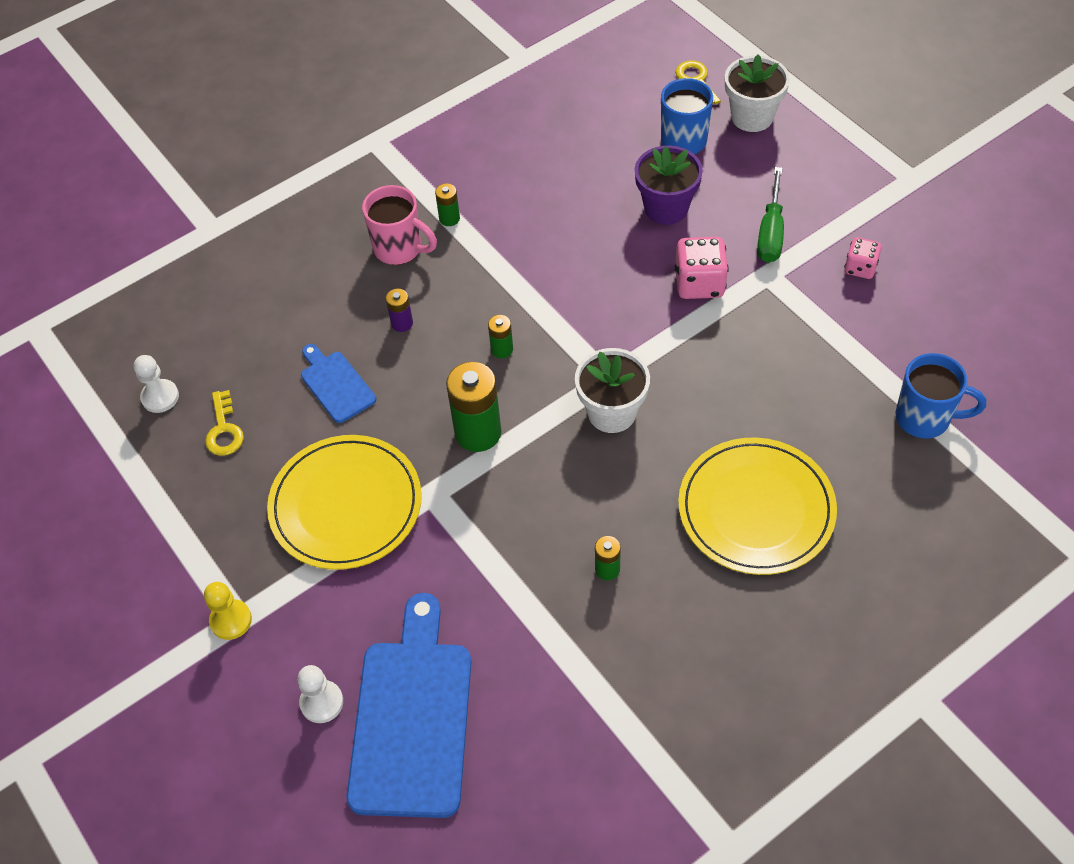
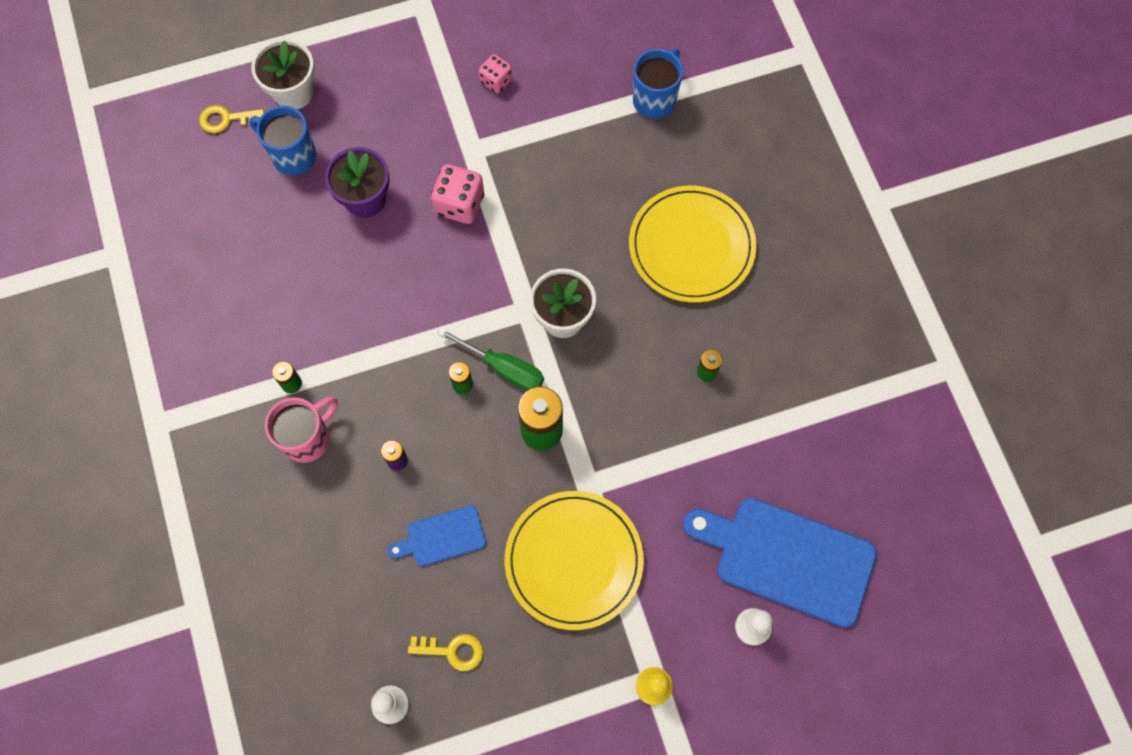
camera: 75 degrees left, 15 degrees up
green screwdriver [757,167,784,263] -> green screwdriver moved to [437,328,544,391]

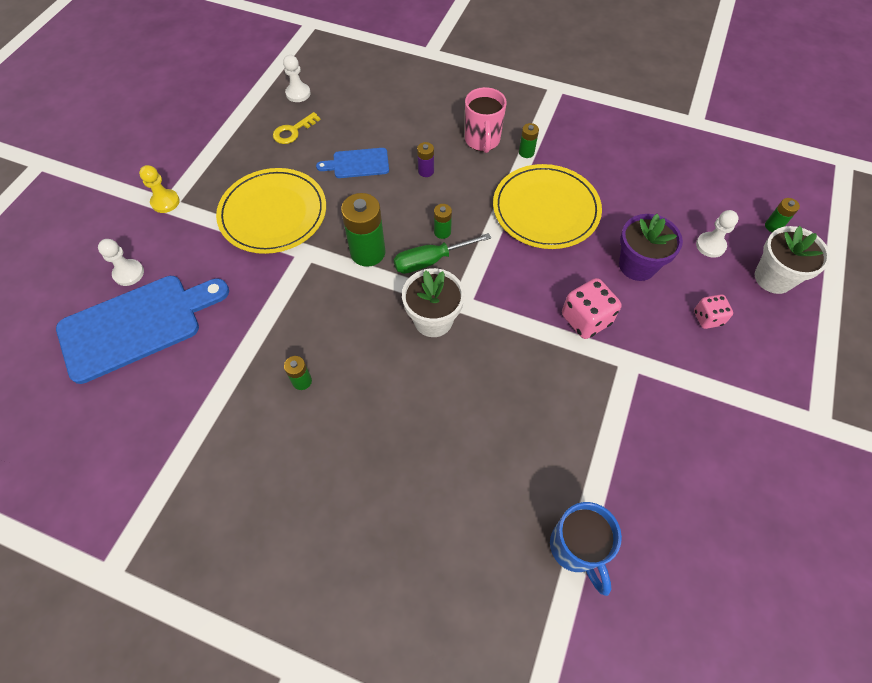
camera: 130 degrees right, 10 degrees down
yellow key [199,105,264,133] -> green battery [765,198,800,232]
blue mug [249,106,316,175] -> white pawn [696,210,739,258]
blue cutting board [388,505,486,566] -> blue cutting board turned 120 degrees counterclockwise [316,148,389,178]
pink dice [479,54,512,93] -> pink dice moved to [694,294,733,329]
yellow plate [629,186,757,303] -> yellow plate moved to [493,164,602,249]

